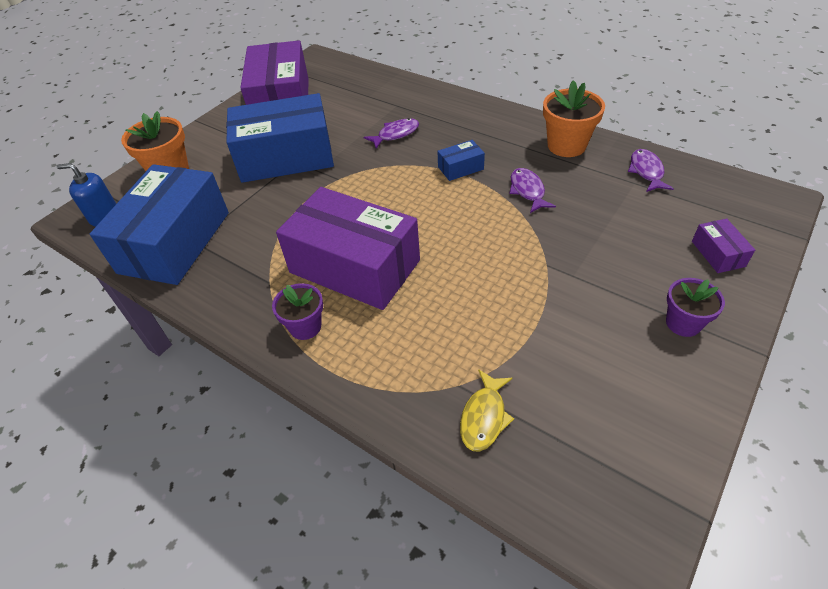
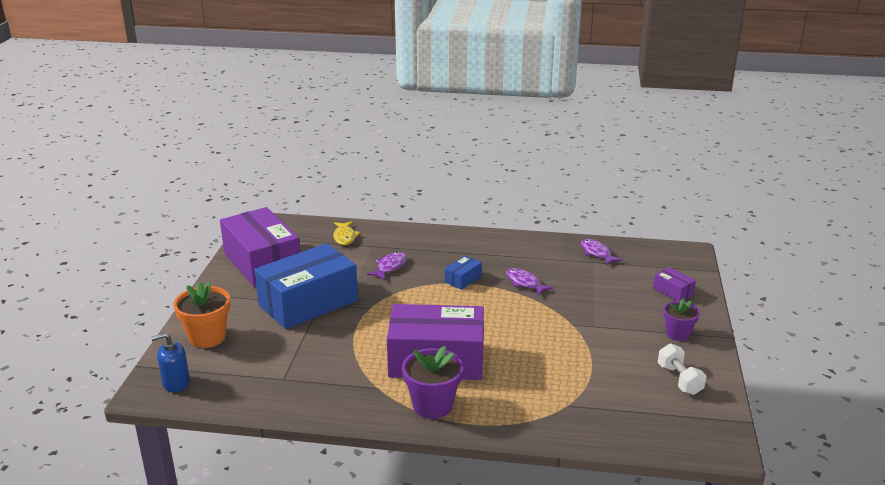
camera: 30 degrees left, 20 degrees down
blue box [90,164,229,285] -> none
purple flower pot [272,283,323,340] -> purple flower pot [402,346,463,419], size x1.54
yellow fish [460,369,514,451] -> yellow fish moved to [333,221,360,245]
orange flower pot [543,80,605,157] -> none
none -> white dumbbell [658,343,706,395]

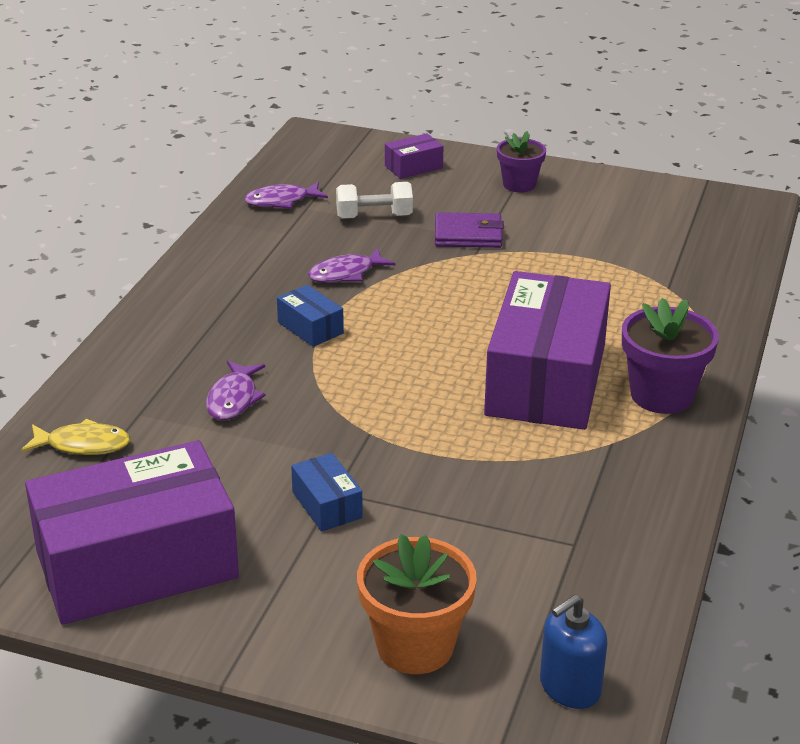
camera: 80 degrees left, 5 degrees up
blue soap dispenser [151,333,190,393] -> blue soap dispenser turned 60 degrees clockwise [540,594,608,709]
blue box [254,243,358,329] -> blue box [291,453,363,531], size x0.41
purple fish [367,252,407,280] -> purple fish turned 120 degrees counterclockwise [206,361,266,420]
white dumbbell [658,343,706,395] -> white dumbbell moved to [336,182,413,219]
none -> purple wallet [435,212,504,248]

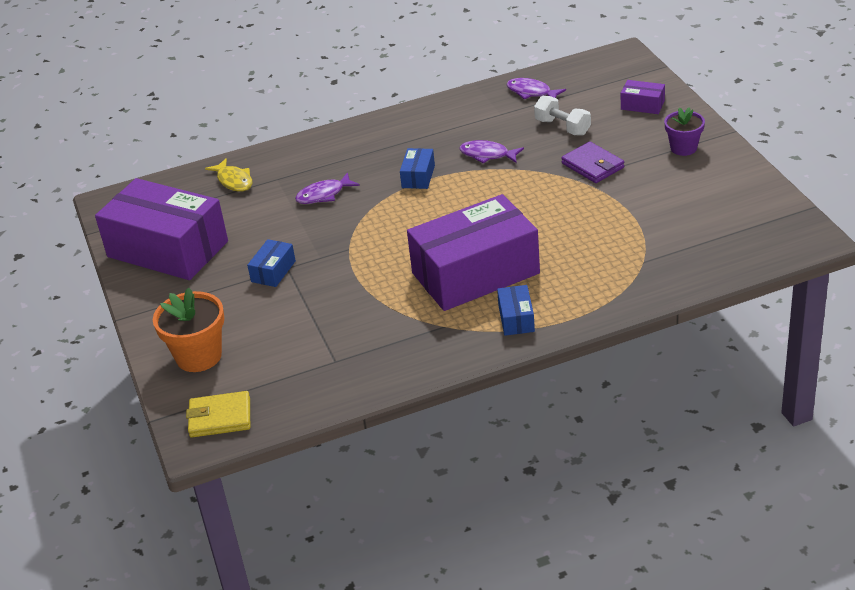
camera: 55 degrees right, 5 degrees up
blue soap dispenser [540,594,608,709] -> yellow wallet [186,391,250,438]
purple flower pot [622,298,719,414] -> blue box [497,285,535,336]

